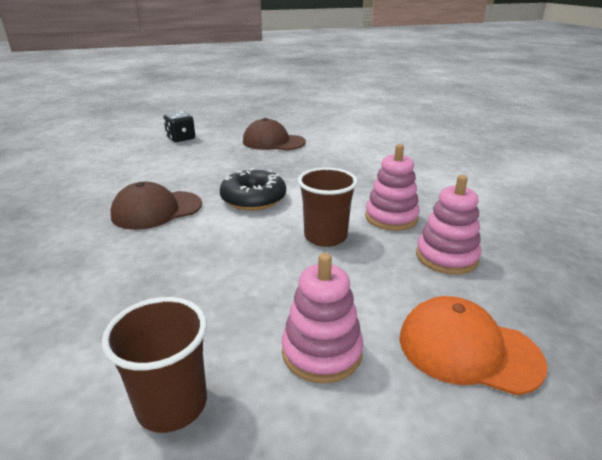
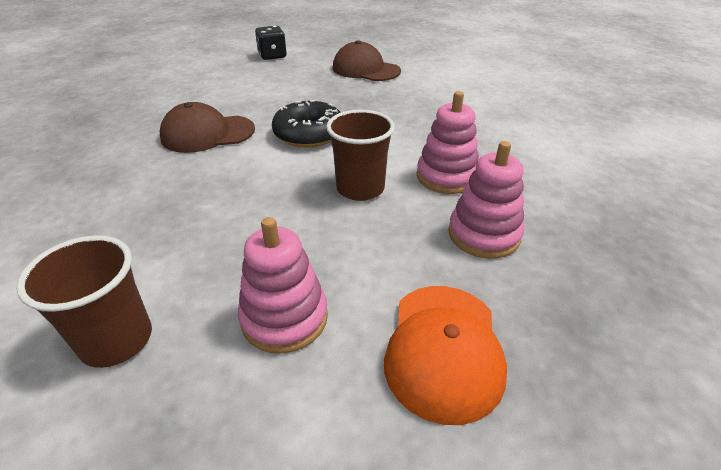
camera: 15 degrees right, 10 degrees up
orange cap [399,296,548,396] -> orange cap turned 120 degrees counterclockwise [384,286,507,425]

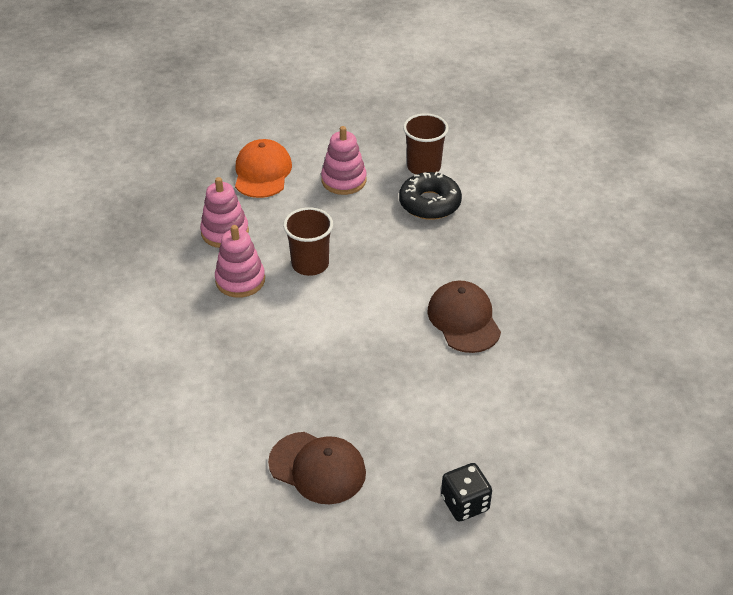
camera: 175 degrees right, 5 degrees up
brown cap [160,102,255,153] -> brown cap turned 90 degrees counterclockwise [427,281,501,353]
black donut [272,99,341,147] -> black donut moved to [399,171,462,220]

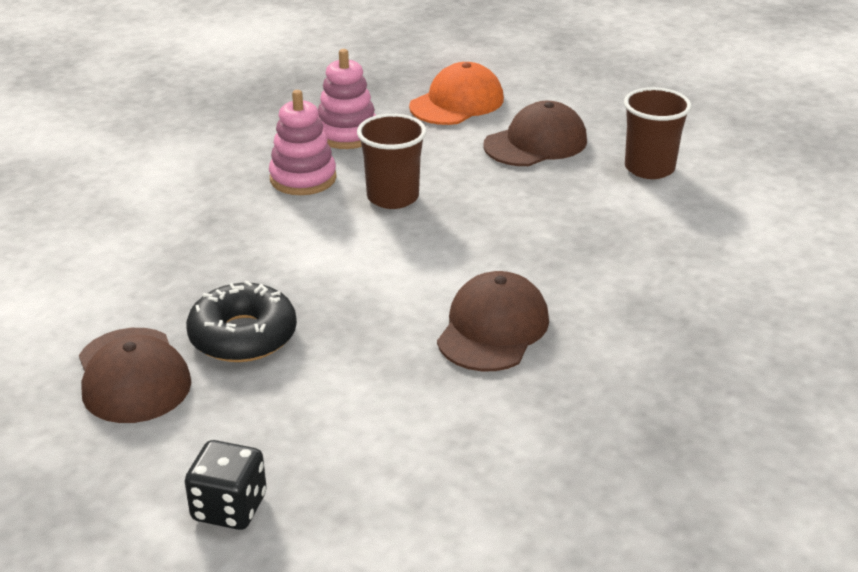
camera: 40 degrees right, 10 degrees down
pink stacking toy [321,126,367,195] -> brown cap [483,101,587,166]
black donut [399,171,462,220] -> black donut moved to [186,280,297,362]

